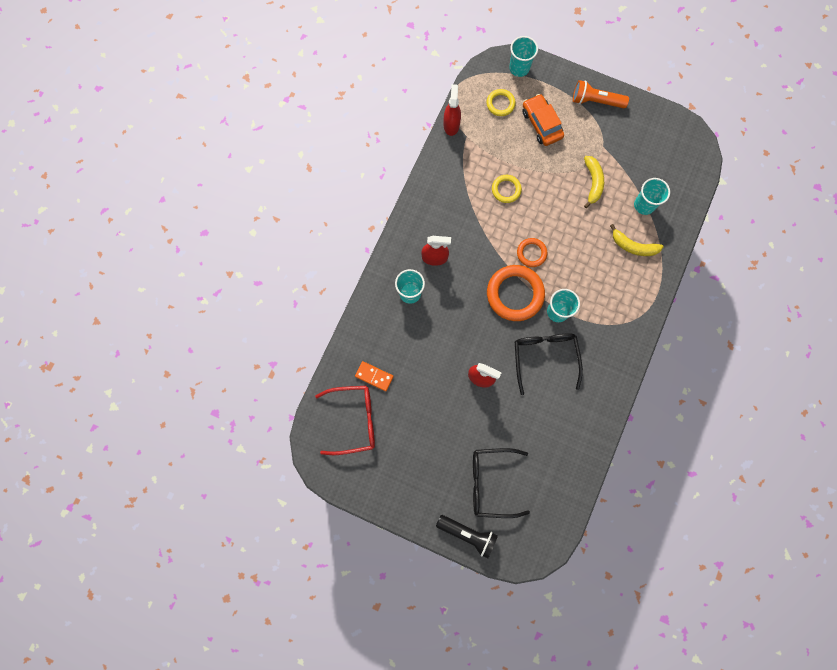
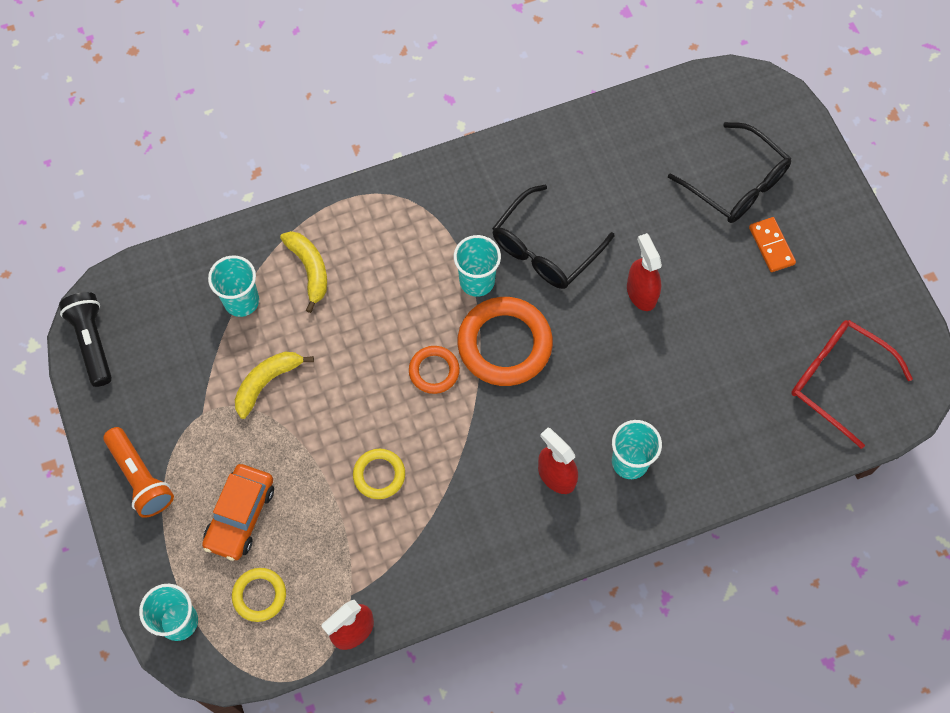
camera: 135 degrees left, 10 degrees down
orange domino [355,361,394,391] -> orange domino moved to [749,217,796,272]
black flashlight [436,515,498,558] -> black flashlight moved to [59,292,112,387]

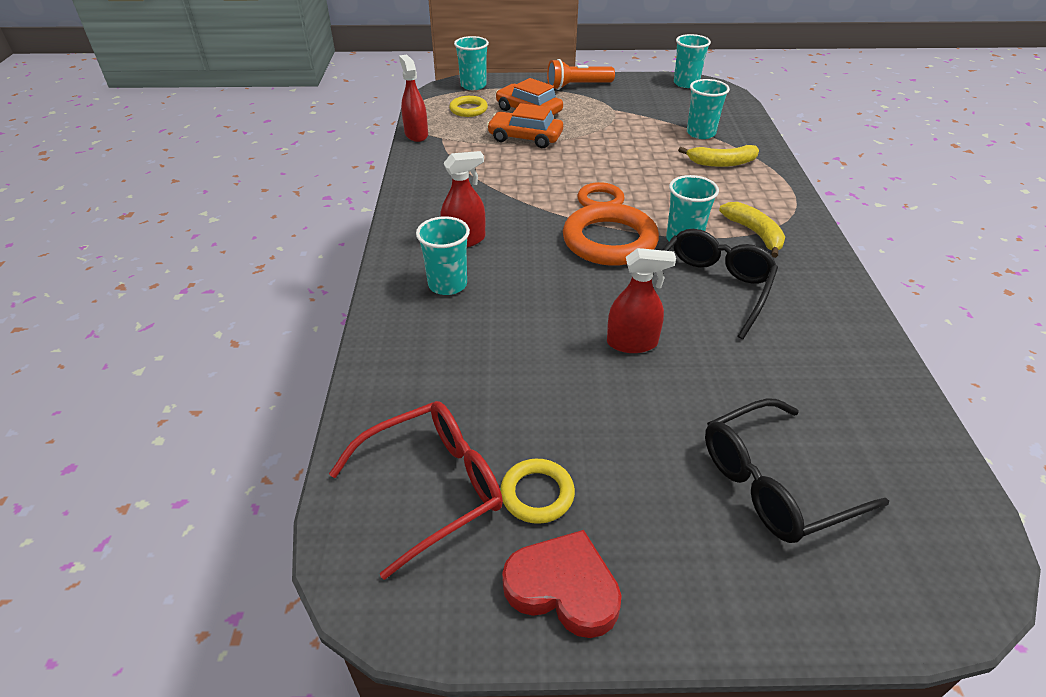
camera: 110 degrees right, 25 degrees down
black flashlight [59,292,112,387] -> turquoise cup [674,34,711,88]
yellow banana [235,352,314,419] -> yellow banana moved to [719,202,785,258]
yellow ring [353,449,405,499] -> yellow ring moved to [500,459,575,524]
black glasses [492,185,614,289] -> black glasses turned 60 degrees clockwise [653,229,778,339]
orange domino [749,217,796,272] -> none
none -> orange car [487,103,563,148]
none -> red heart [502,530,622,638]

